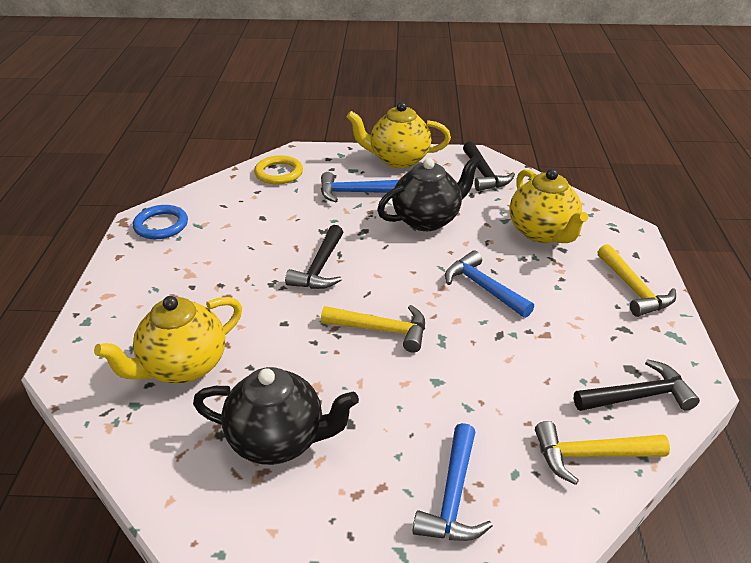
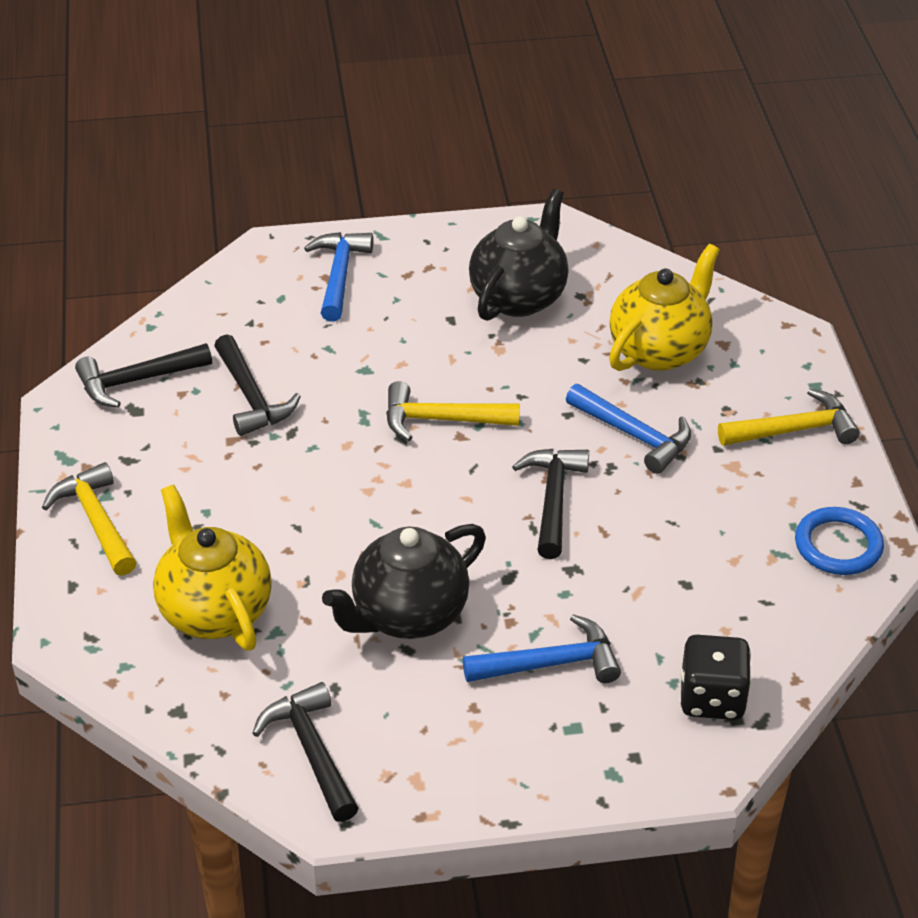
camera: 170 degrees right, 5 degrees up
black teapot [193,367,359,465] -> black teapot turned 120 degrees clockwise [469,189,569,321]
yellow ring [254,155,303,184] -> black dice [680,635,751,720]
yellow teapot [346,102,451,168] -> none
blue hammer [445,251,534,318] -> blue hammer moved to [566,384,691,474]
yellow hammer [535,421,670,485] -> yellow hammer moved to [718,388,860,446]
none -> black hammer [214,335,301,436]

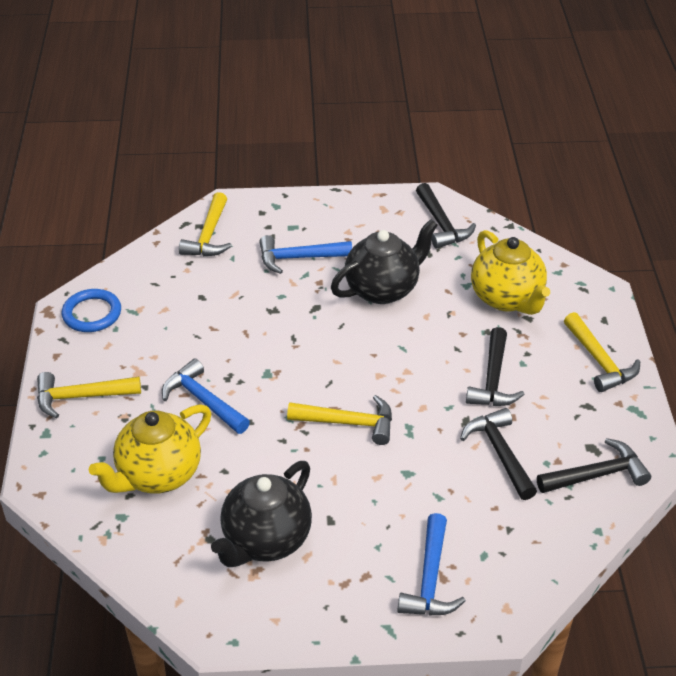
camera: 175 degrees left, 0 degrees up
black hammer [512,449,589,559] -> black hammer moved to [466,327,525,406]
black dice [680,635,751,720] -> yellow hammer [179,192,231,256]

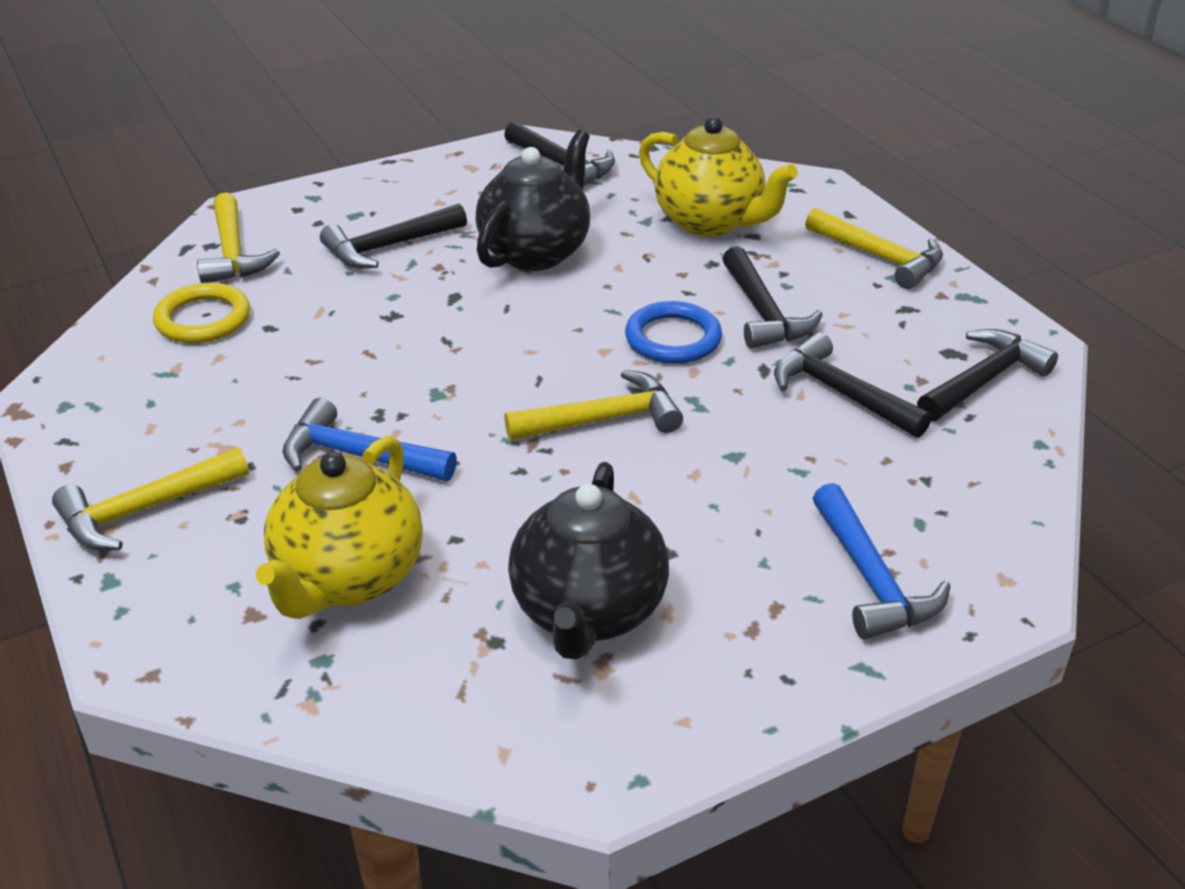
camera: 25 degrees left, 5 degrees down
blue ring [62,289,121,332] -> blue ring moved to [625,301,722,364]
blue hammer [259,235,352,274] -> black hammer [320,204,467,268]
none -> yellow ring [153,283,250,343]

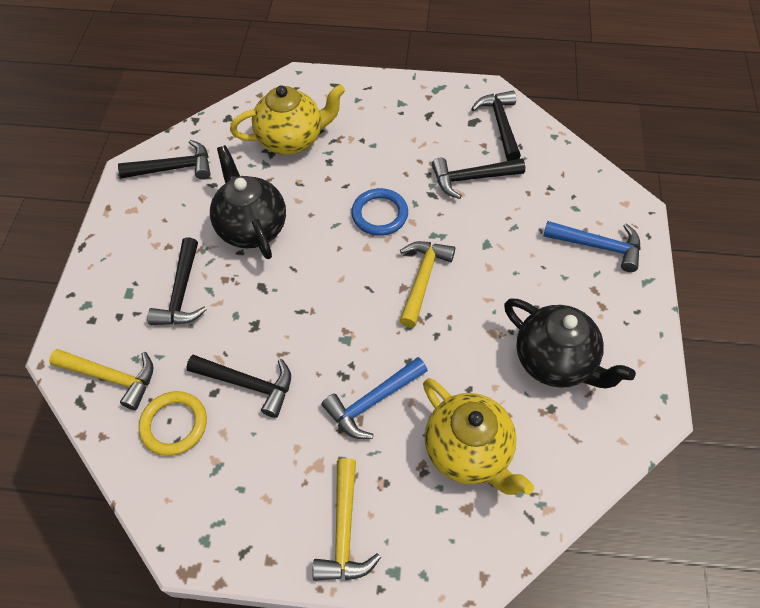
camera: 55 degrees left, 20 degrees up
black hammer [722,246,823,349] -> black hammer moved to [186,355,291,418]
yellow hammer [805,208,943,289] -> none

